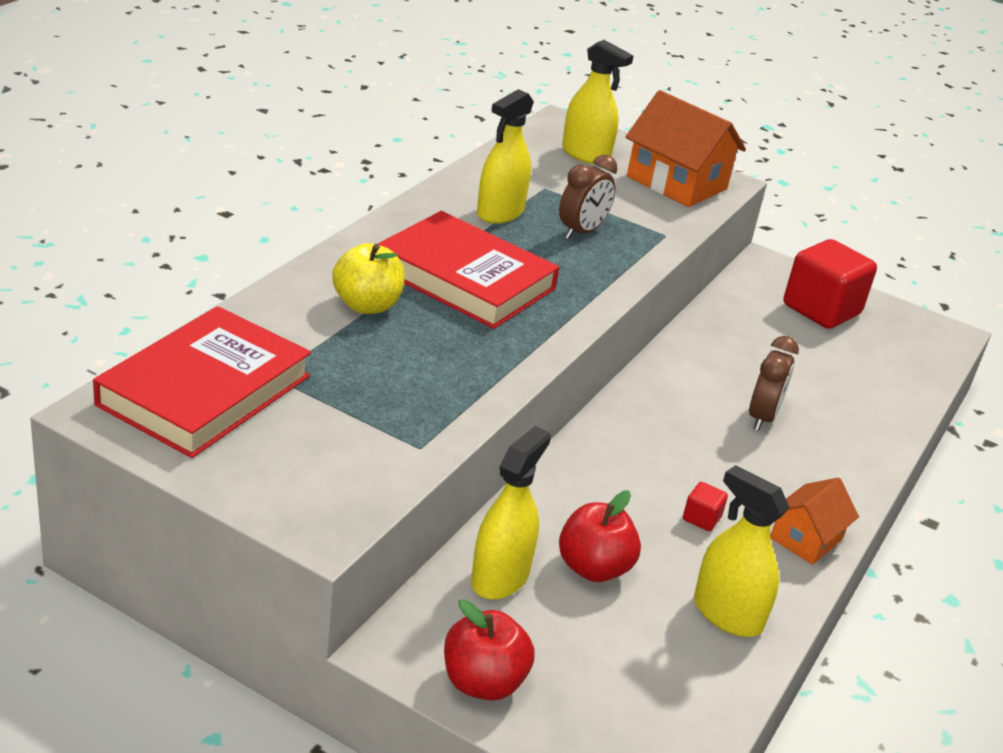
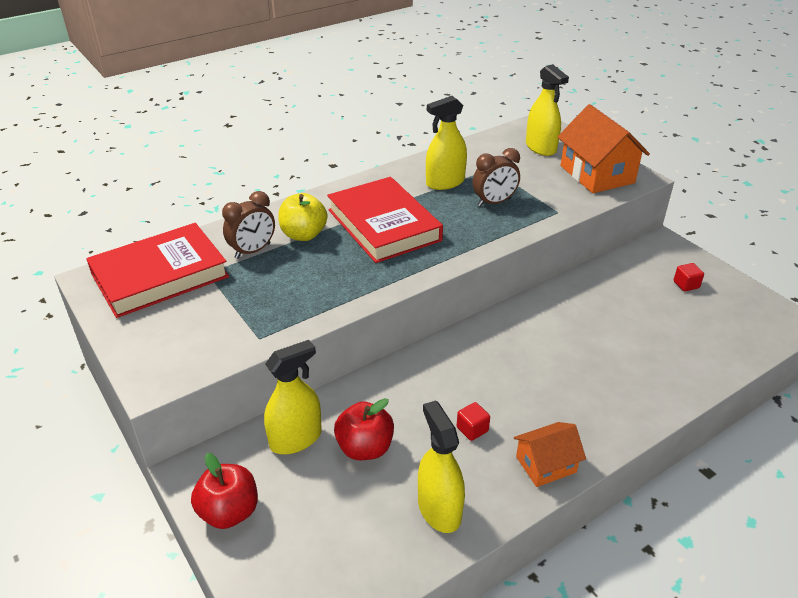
camera: 30 degrees right, 5 degrees up
brown clock [749,336,799,431] -> brown clock moved to [222,191,275,259]
red cube [784,239,877,329] -> red cube [674,263,704,291], size x0.41

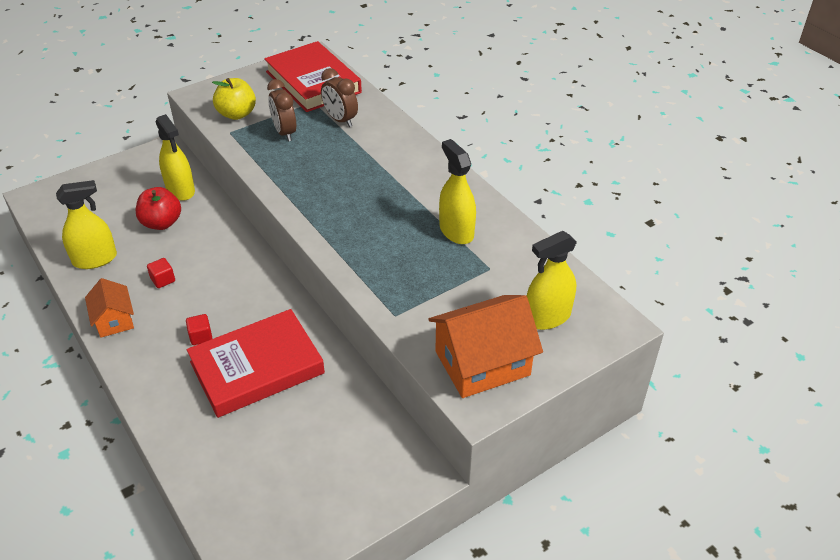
camera: 90 degrees right, 5 degrees up
red apple [191,453,258,529] -> none
yellow apple [278,193,328,241] -> yellow apple moved to [212,78,256,120]
red book [327,177,443,263] -> red book moved to [187,309,325,418]
brown clock [473,148,520,207] -> brown clock moved to [267,79,296,141]
red cube [674,263,704,291] -> red cube moved to [186,314,212,345]

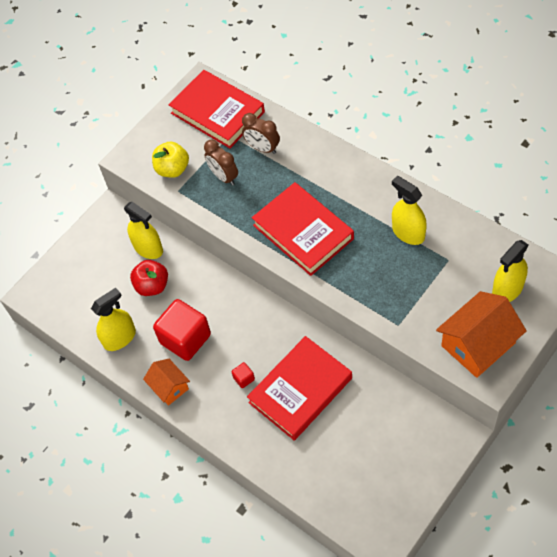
camera: 10 degrees left, 15 degrees up
red cube [147,258,175,288] -> red cube [153,299,211,361], size x2.43
none -> red book [252,182,354,276]

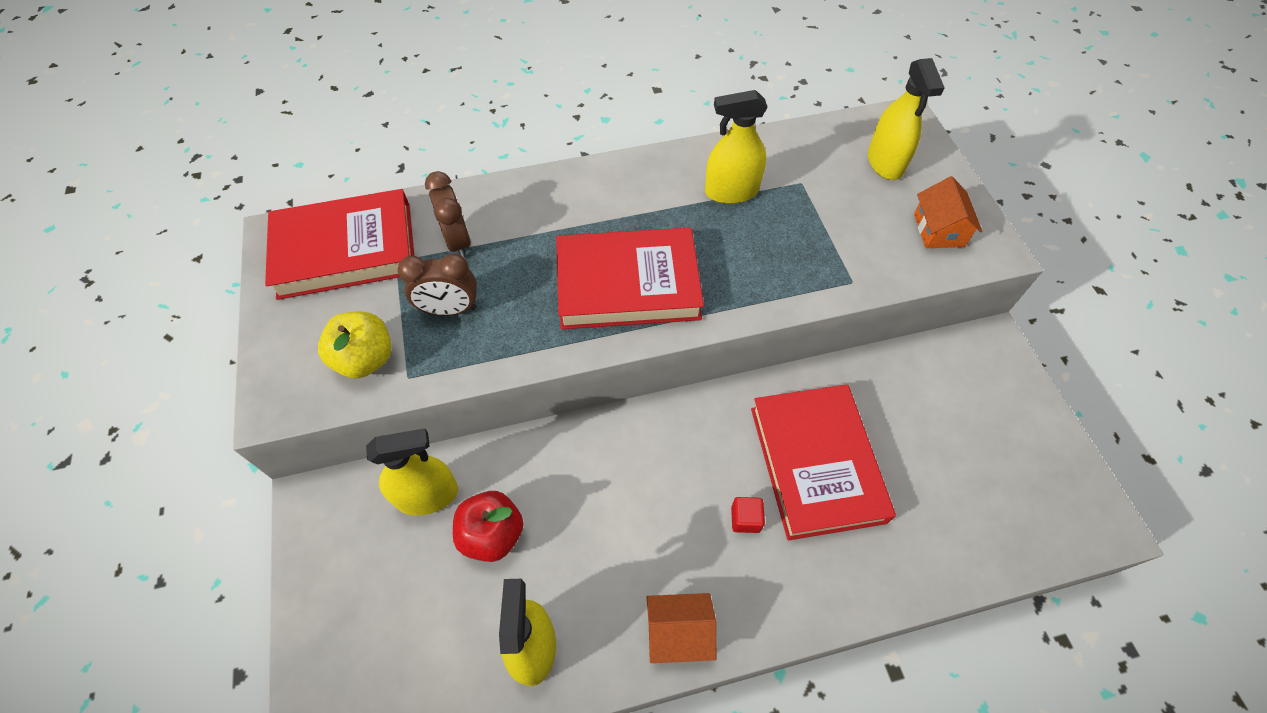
camera: 60 degrees left, 0 degrees up
red cube [153,299,211,361] -> none
brown clock [242,113,280,154] -> brown clock turned 90 degrees counterclockwise [425,171,471,258]
orange house [436,291,527,378] -> orange house [914,176,983,248], size x0.58

